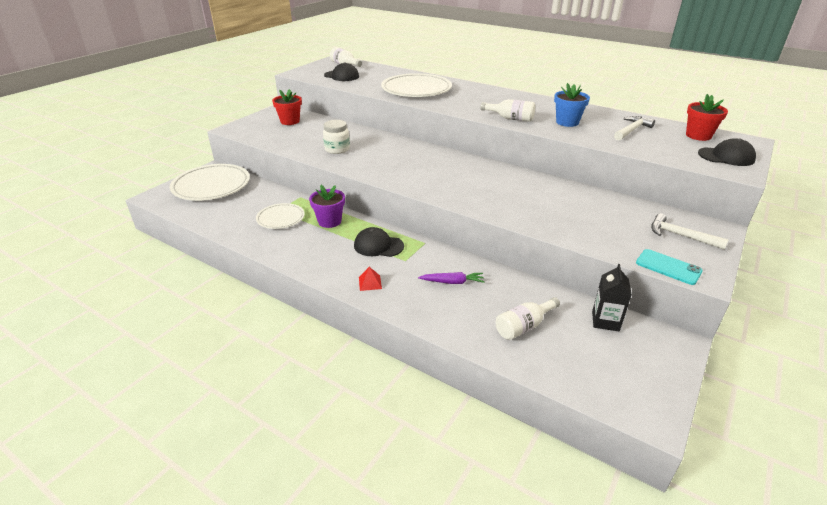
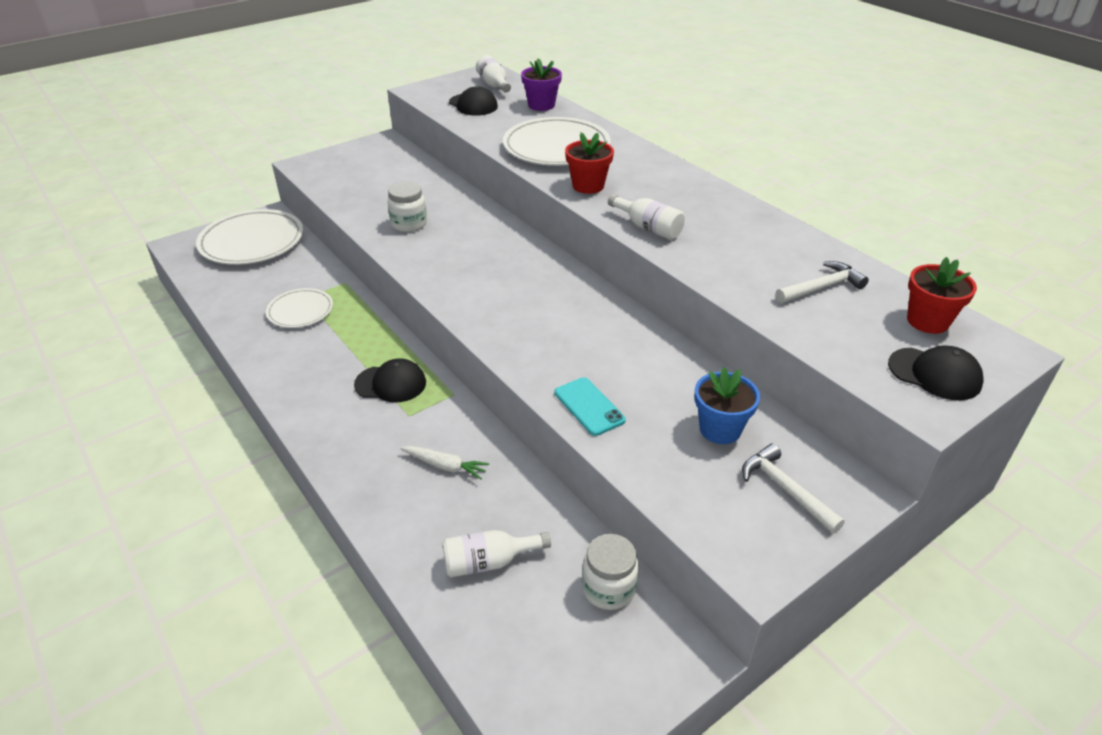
camera: 20 degrees right, 5 degrees up
red flower pot [272,89,302,125] -> red flower pot moved to [565,132,614,194]
purple flower pot [309,185,345,228] -> purple flower pot moved to [521,58,562,111]
black cap [354,227,404,257] -> black cap turned 150 degrees clockwise [354,358,426,402]
red pyramid [359,267,382,291] -> none
purple carrot [418,272,484,284] -> white carrot [400,446,489,479]
blue flower pot [554,83,590,127] -> blue flower pot moved to [695,367,760,444]
black carton [592,264,632,331] -> white jar [582,534,639,610]
turquoise phone [636,249,703,285] -> turquoise phone moved to [555,377,626,436]

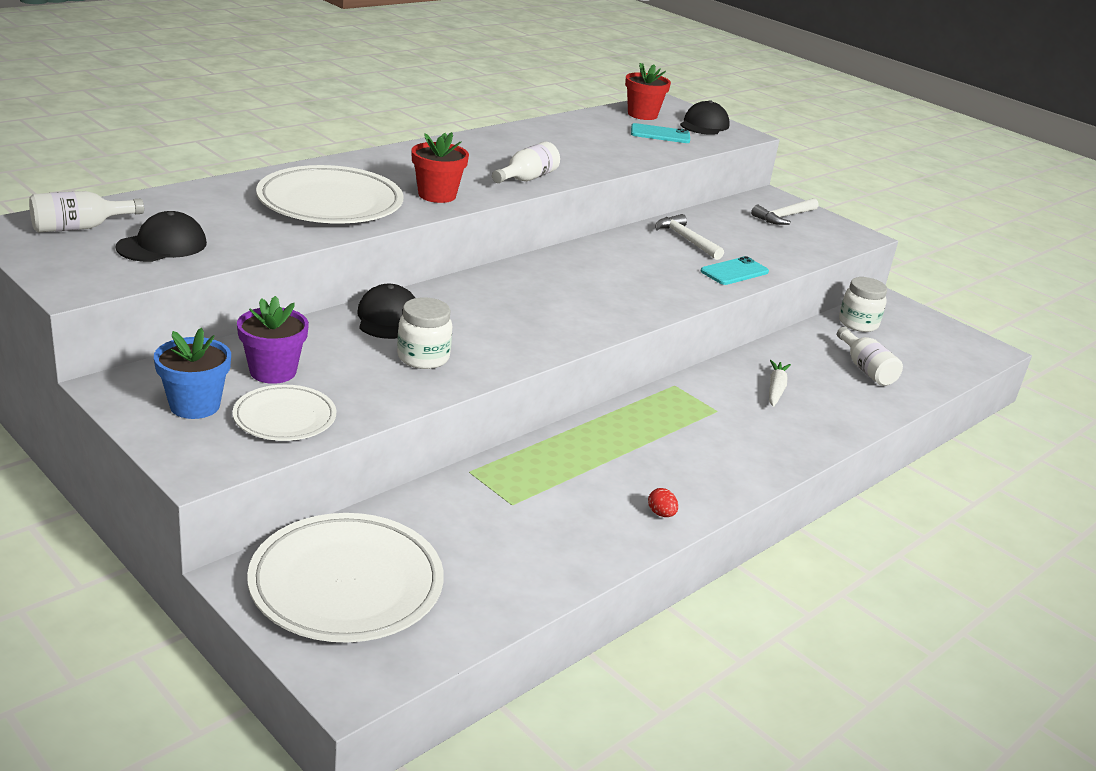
camera: 100 degrees left, 10 degrees down
white plate [266,288,333,328] -> white plate moved to [233,385,336,441]
black cap [354,358,426,402] -> black cap moved to [357,284,415,339]
purple flower pot [521,58,562,111] -> purple flower pot moved to [237,296,309,384]
blue flower pot [695,367,760,444] -> blue flower pot moved to [154,328,231,419]
white hammer [775,261,869,303] -> white hammer moved to [655,214,724,260]
none -> turquoise phone [631,123,690,143]
none -> red egg [648,488,678,517]

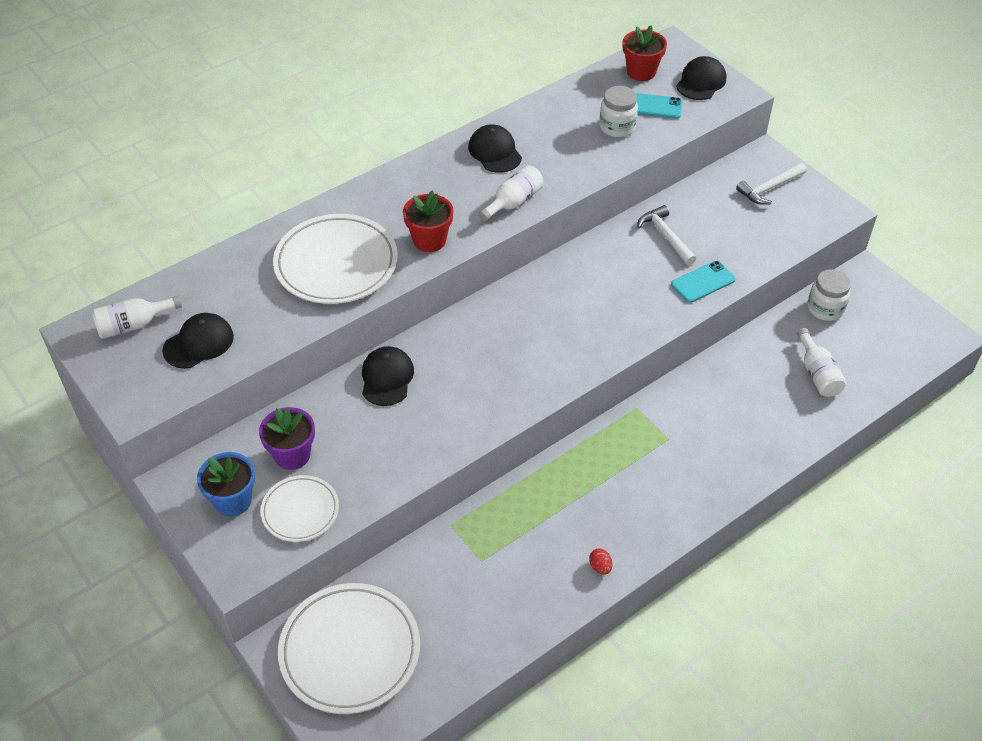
camera: 10 degrees right, 20 degrees up
white jar [397,297,452,369] -> white jar moved to [599,86,638,137]
white carrot [769,360,791,407] -> none
none -> black cap [468,124,522,173]

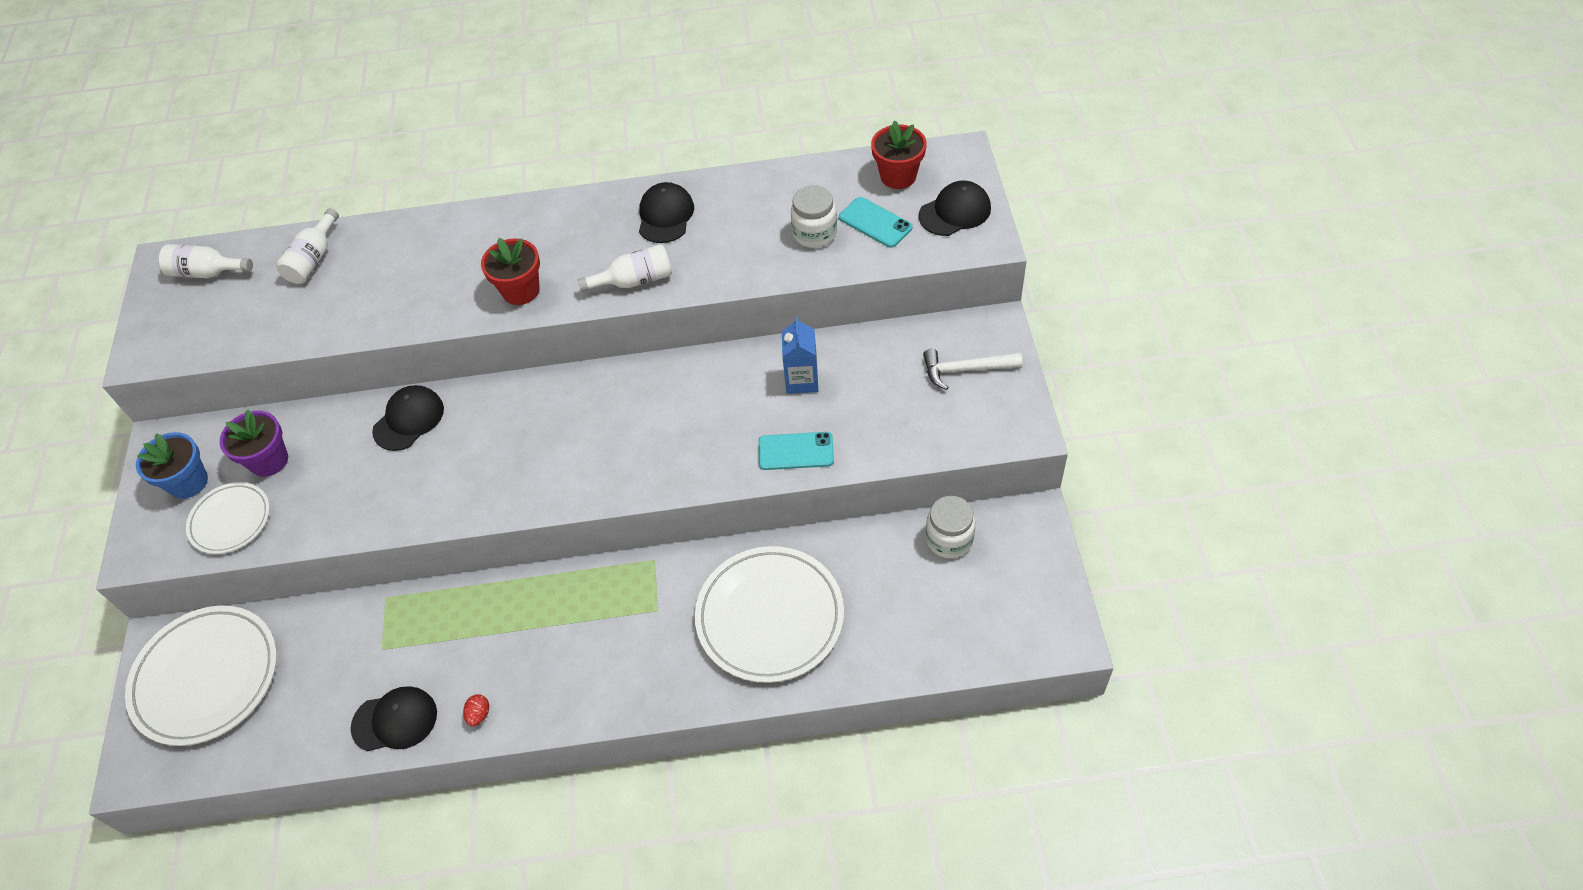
camera: 35 degrees right, 5 degrees up
black cap [162,313,234,369] -> black cap moved to [351,686,437,752]
white plate [273,214,398,304] -> white plate moved to [695,546,844,683]
white hammer [637,205,696,265] -> blue carton [782,317,818,394]
white bottle [797,328,846,397] -> white bottle moved to [276,208,339,284]

